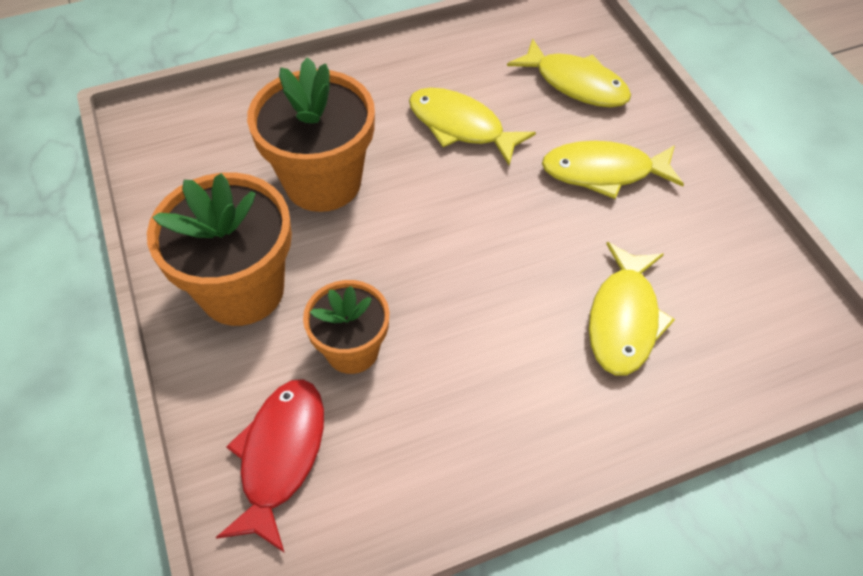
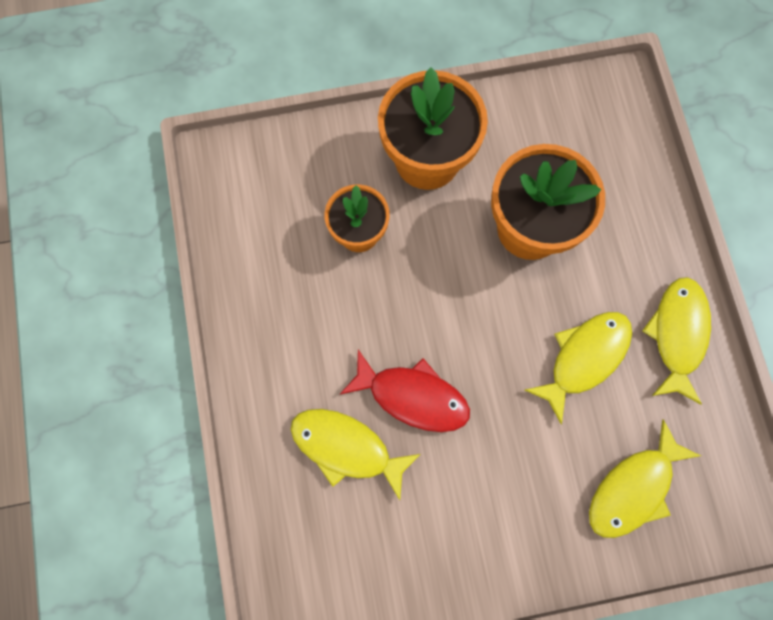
camera: 100 degrees right, 20 degrees up
red fish [216,379,324,553] -> red fish moved to [340,350,470,432]
yellow fish [542,141,684,199] -> yellow fish moved to [642,277,711,405]

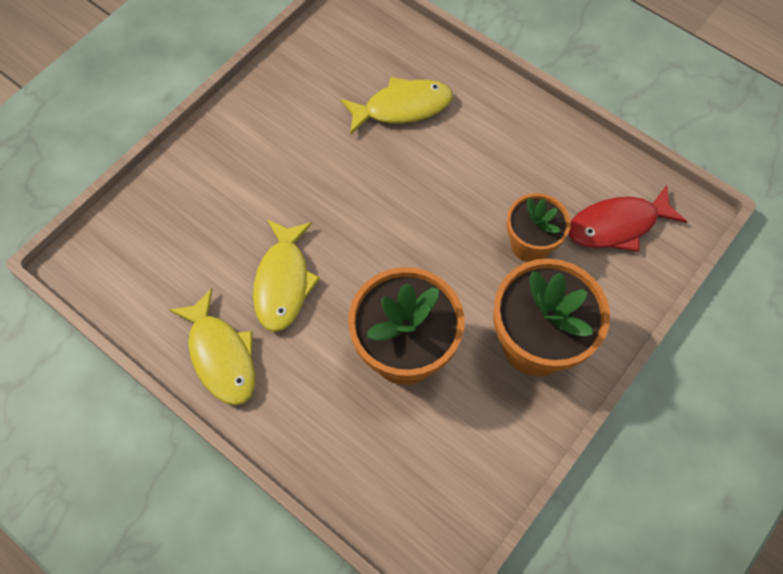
camera: 140 degrees right, 10 degrees down
red fish [340,350,470,432] -> red fish moved to [569,185,687,252]
yellow fish [589,419,701,538] -> none

